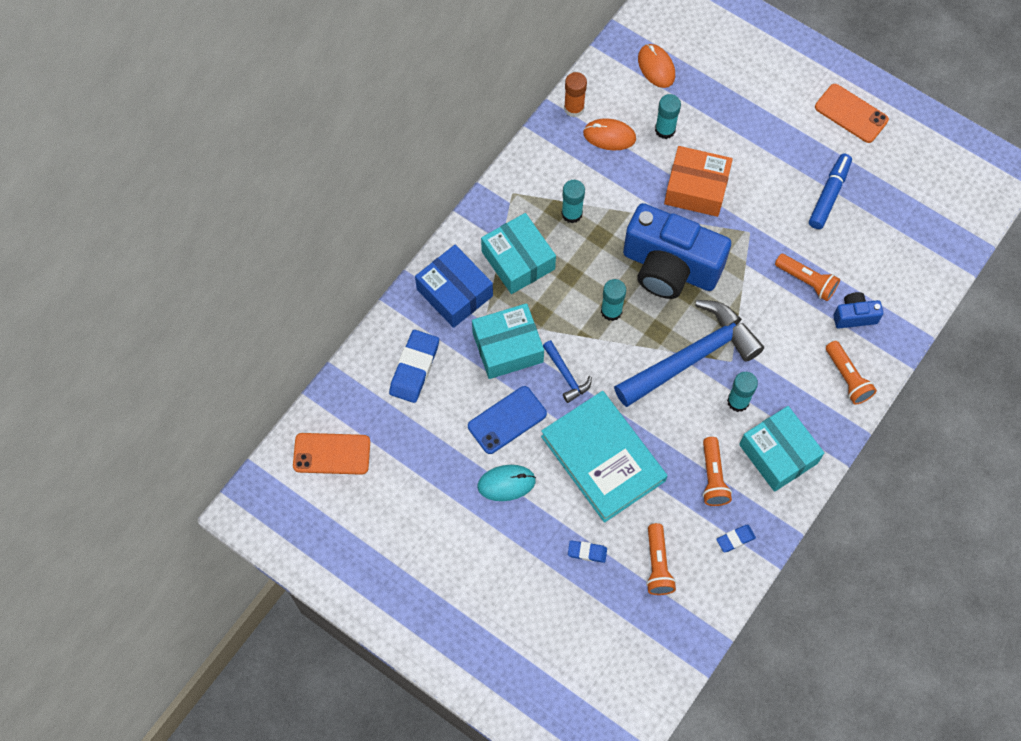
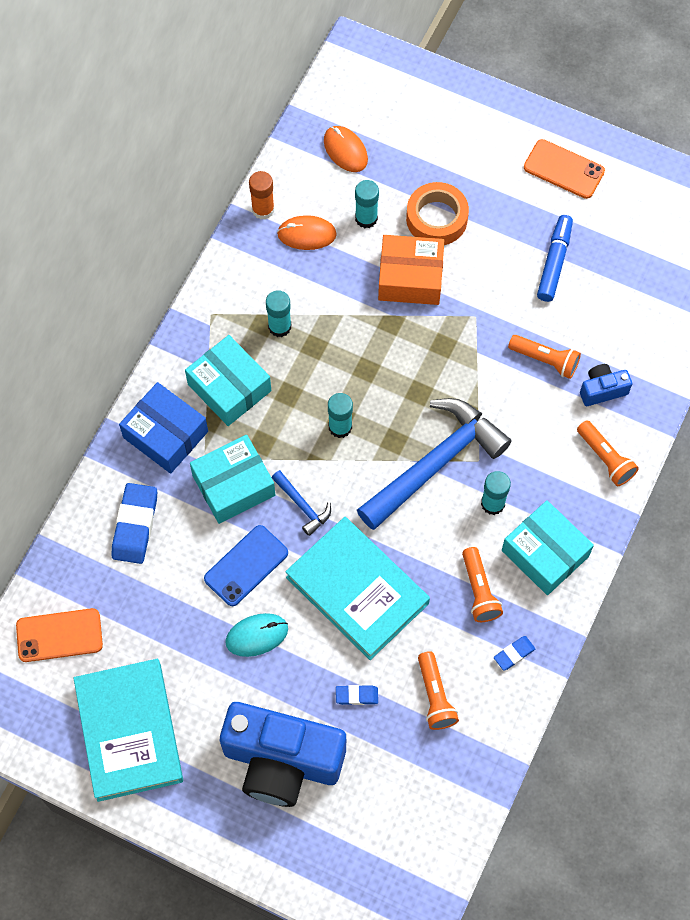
camera: 10 degrees left, 0 degrees up
blue camera [623,203,731,299] -> blue camera moved to [220,702,346,807]
none -> turquoise book [74,659,183,802]
none -> orange tape [406,182,469,245]

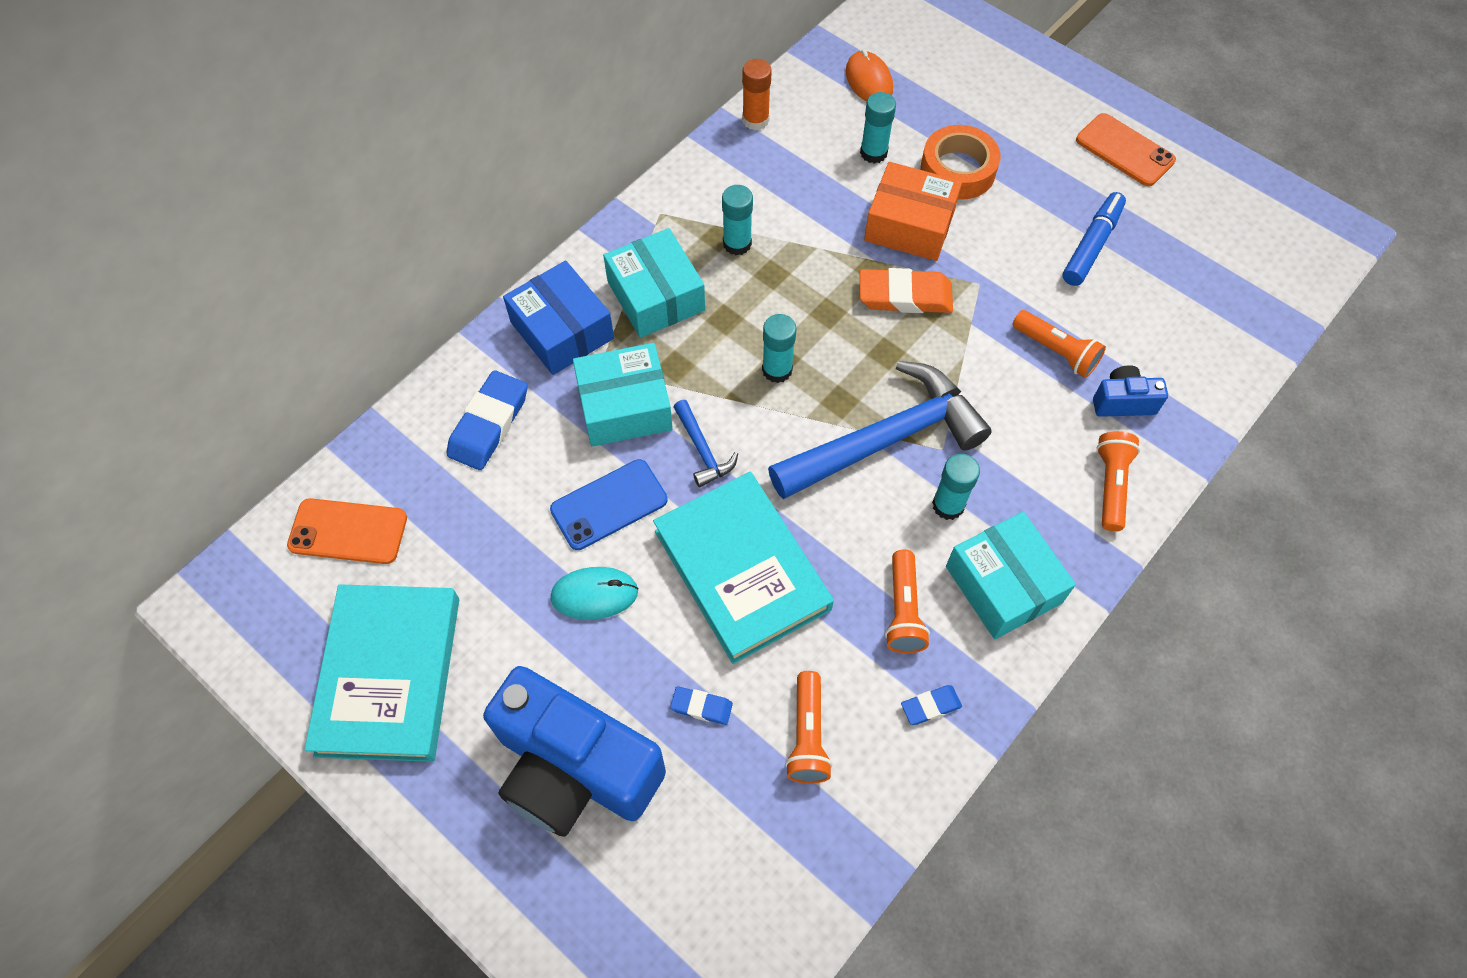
camera: 15 degrees right, 5 degrees down
orange mouse [277,215,337,250] -> none
orange flashlight [577,420,639,486] -> orange flashlight turned 150 degrees counterclockwise [1096,431,1140,531]
none -> orange eraser [860,268,953,313]

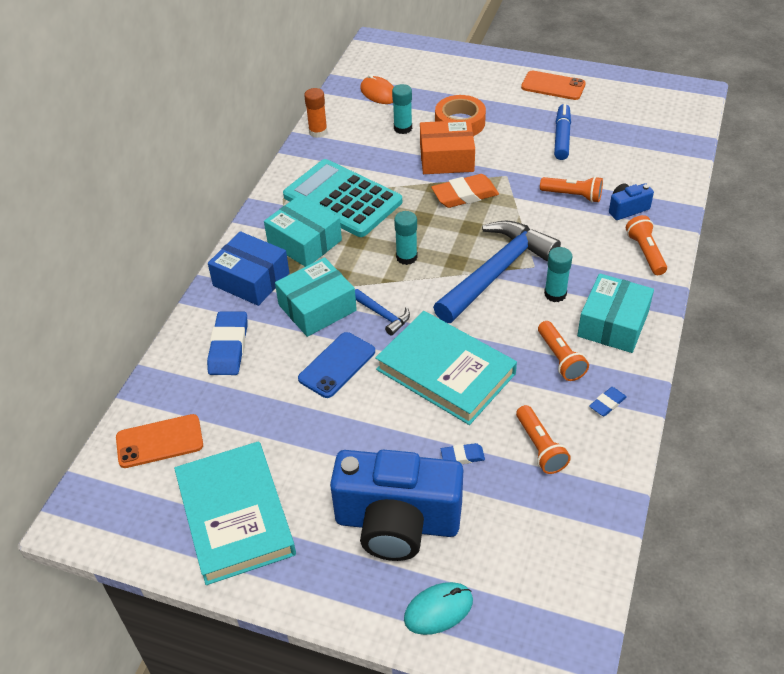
camera: 20 degrees left, 15 degrees down
turquoise mouse [550,567,638,620] -> turquoise mouse moved to [404,582,473,635]
turquoise glue stick [722,185,753,255] -> turquoise calculator [283,159,402,237]
turquoise box [946,512,1076,639] -> turquoise box turned 75 degrees clockwise [577,273,654,353]

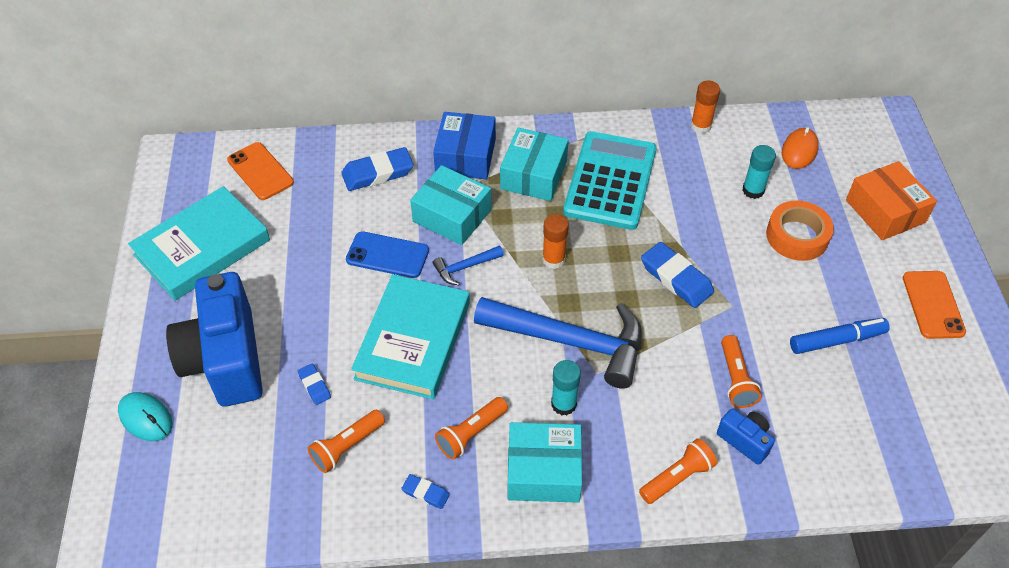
camera: 65 degrees right, 5 degrees up
blue hammer [355,289,410,335] -> blue hammer turned 45 degrees clockwise [433,246,504,285]
turquoise glue stick [394,211,417,265] -> orange glue stick [542,214,569,269]
orange box [420,120,475,174] -> orange box moved to [846,161,937,240]
orange eraser [431,174,499,208] -> blue eraser [641,242,714,308]

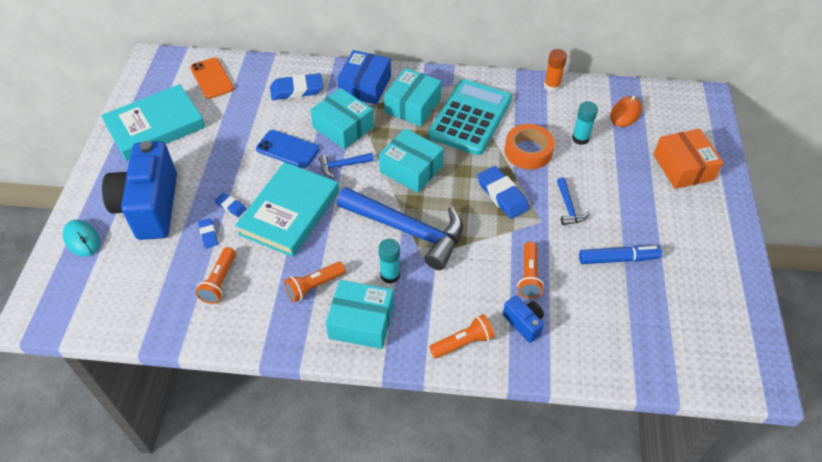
camera: 10 degrees right, 0 degrees up
orange flashlight [308,410,385,473] -> orange flashlight turned 45 degrees counterclockwise [195,247,236,304]
blue eraser [401,474,450,509] -> blue eraser moved to [215,193,247,217]
orange glue stick [542,214,569,269] -> turquoise box [379,128,444,193]
orange tape [766,200,834,261] -> orange tape moved to [505,124,555,170]
orange phone [903,271,966,339] -> none
none -> blue hammer [557,178,590,225]

